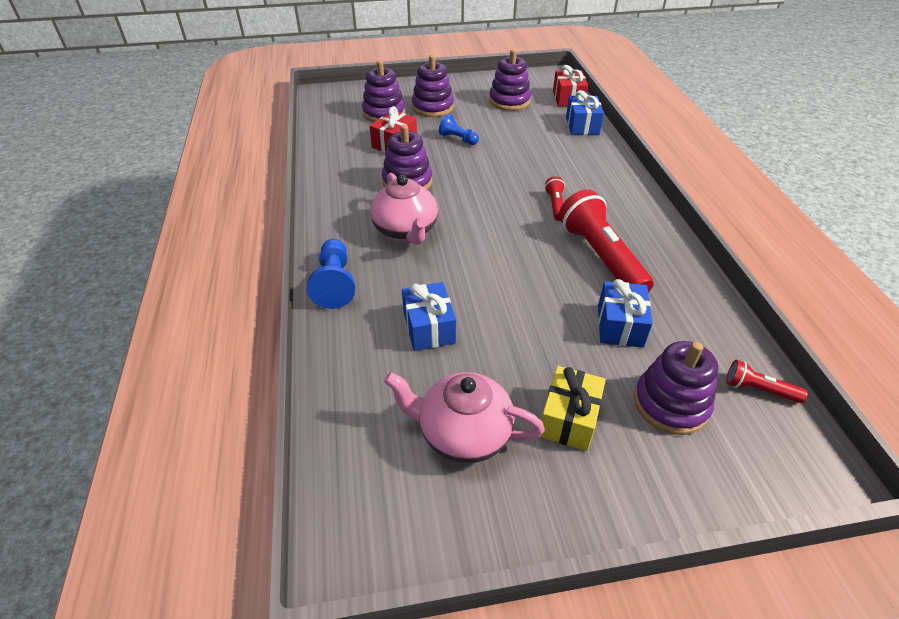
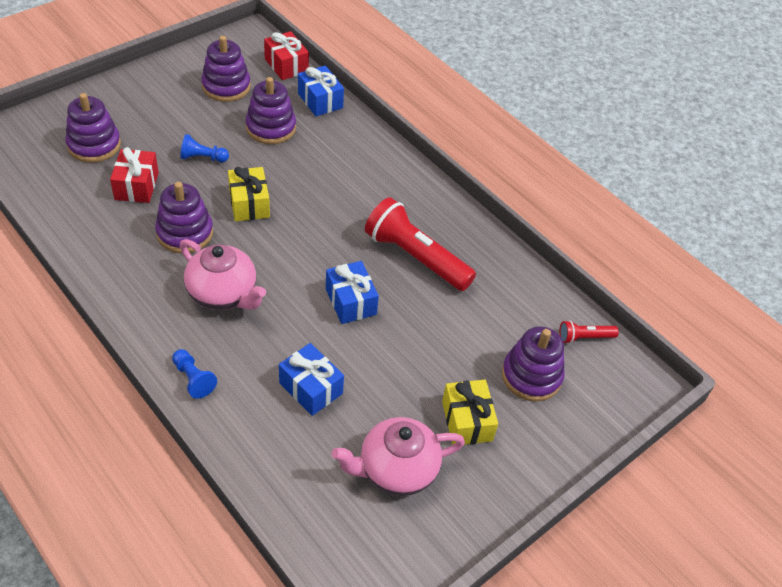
camera: 35 degrees left, 5 degrees up
blue pawn [307,239,355,309] -> blue pawn [172,349,217,399], size x0.65
purple stacking toy [412,55,454,117] -> purple stacking toy moved to [245,77,296,144]
red flashlight [545,176,565,221] -> none
blue gift [598,279,653,348] -> blue gift moved to [326,261,379,324]
none -> yellow gift [228,167,270,221]

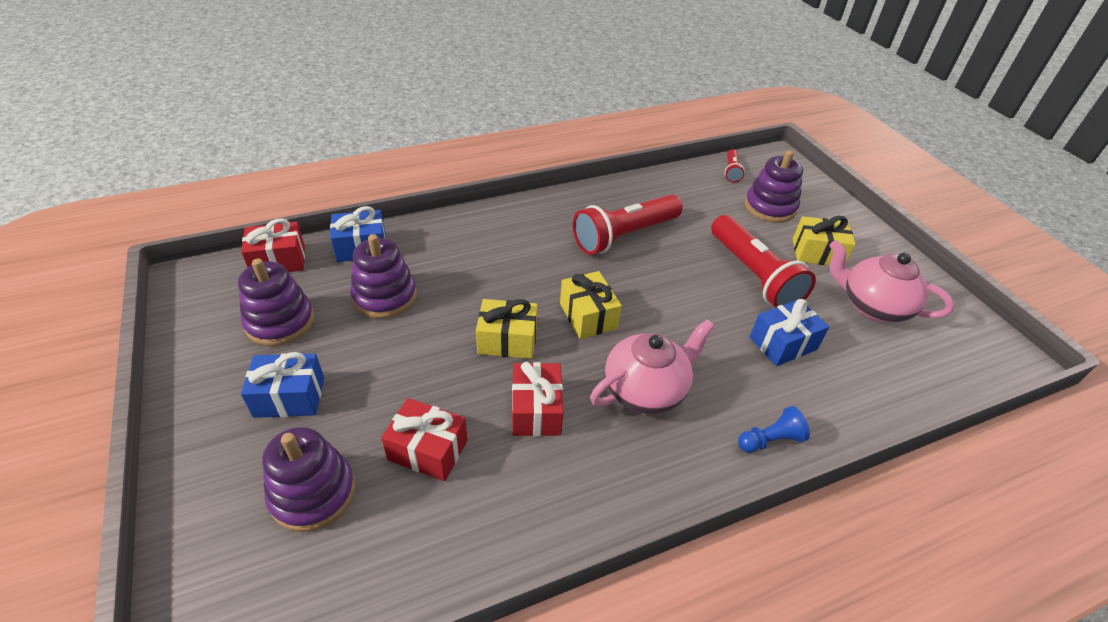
camera: 70 degrees left, 5 degrees down
purple stacking toy [155,182,213,253] -> red gift [512,362,563,436]
blue pawn [180,134,229,162] -> none
blue gift [326,261,379,324] -> blue gift moved to [241,352,324,418]
pink teapot [332,417,465,496] -> pink teapot turned 120 degrees clockwise [829,240,955,323]
none -> yellow gift [560,271,622,339]
none -> red flashlight [711,215,816,308]

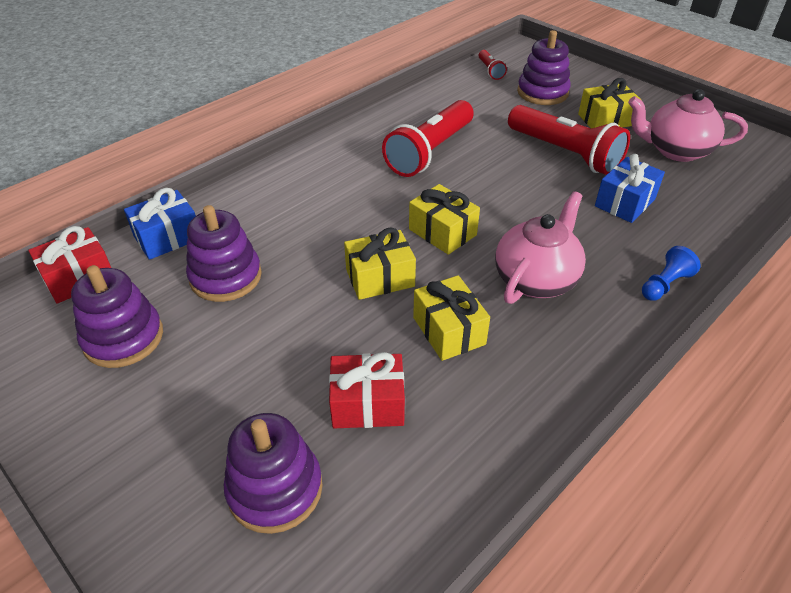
camera: 20 degrees left, 0 degrees up
blue gift [241,352,324,418] -> none
red gift [512,362,563,436] -> yellow gift [413,275,490,361]

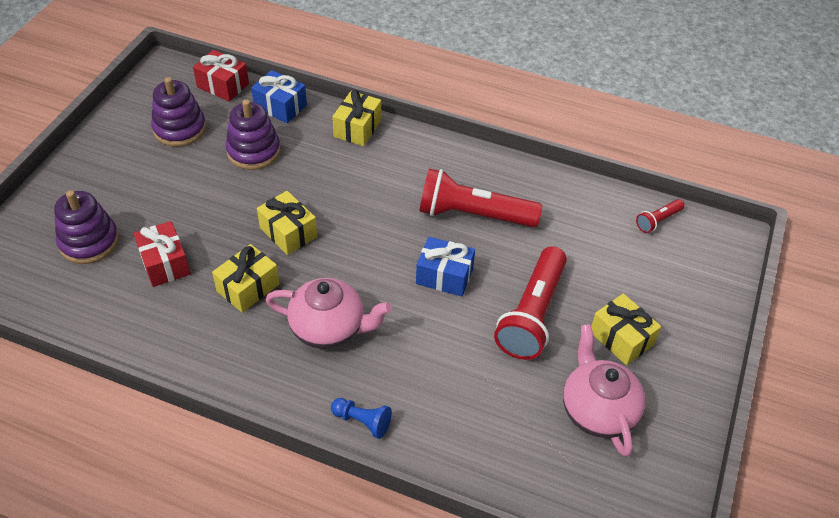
camera: 65 degrees right, 5 degrees up
yellow gift [409,184,480,255] -> yellow gift moved to [332,90,381,146]
purple stacking toy [517,30,571,105] -> none
blue gift [595,154,665,223] -> blue gift moved to [416,237,475,297]

